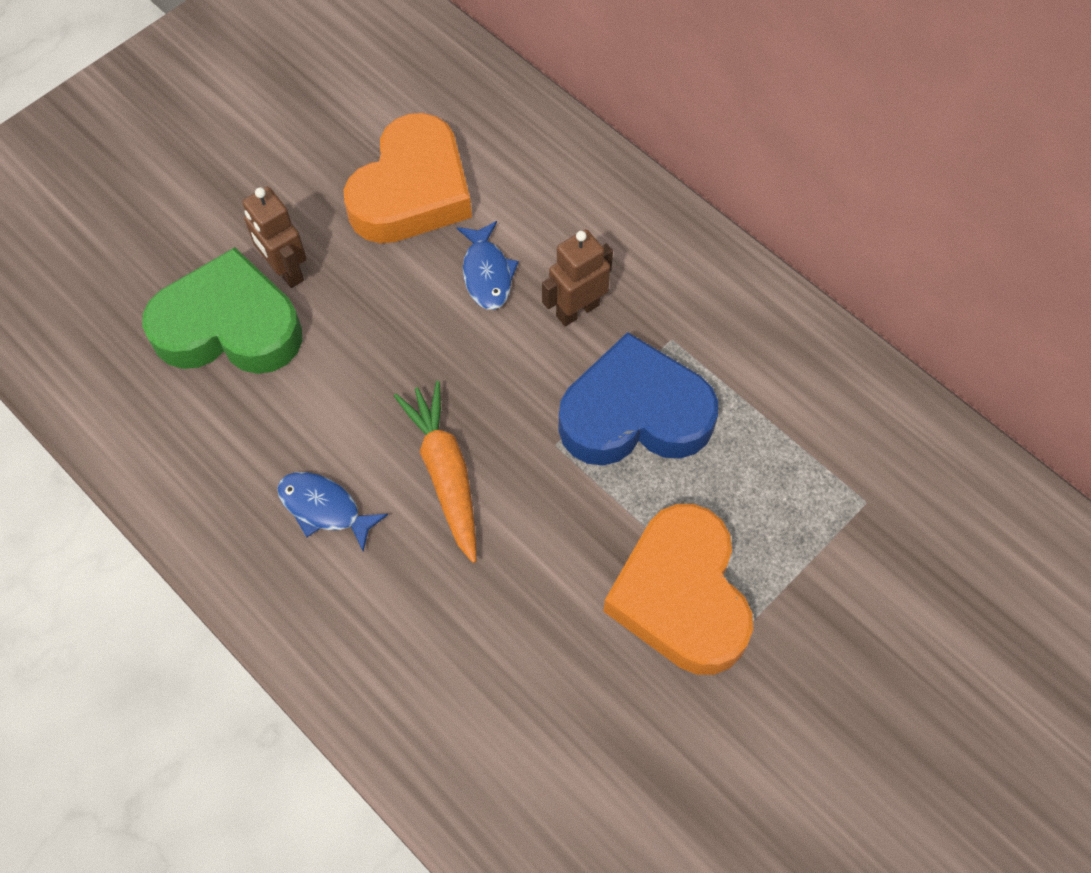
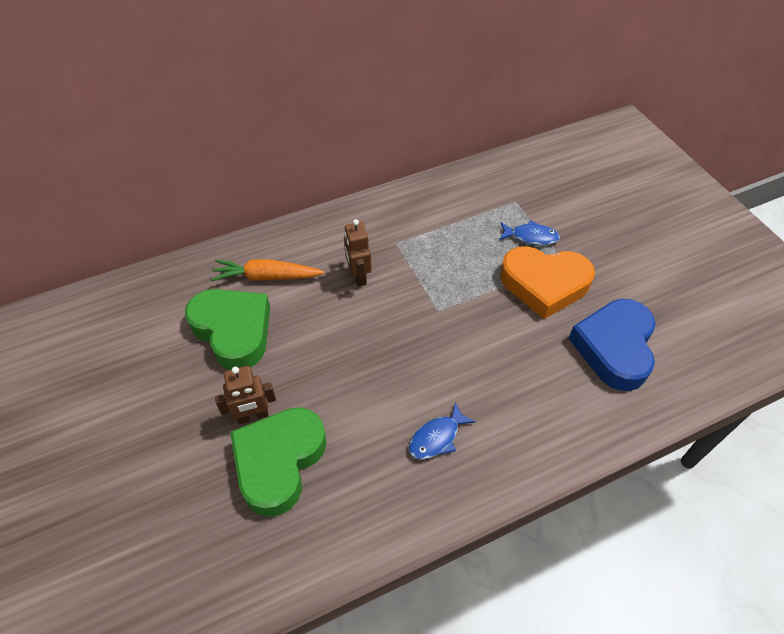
camera: 70 degrees left, 10 degrees down
orange heart [344,113,472,243] -> green heart [185,289,270,370]
orange carrot [394,381,476,563] -> orange carrot moved to [211,259,324,281]
blue fish [457,221,519,310] -> blue fish moved to [499,220,560,246]
blue heart [558,332,718,465] -> blue heart moved to [568,299,656,391]

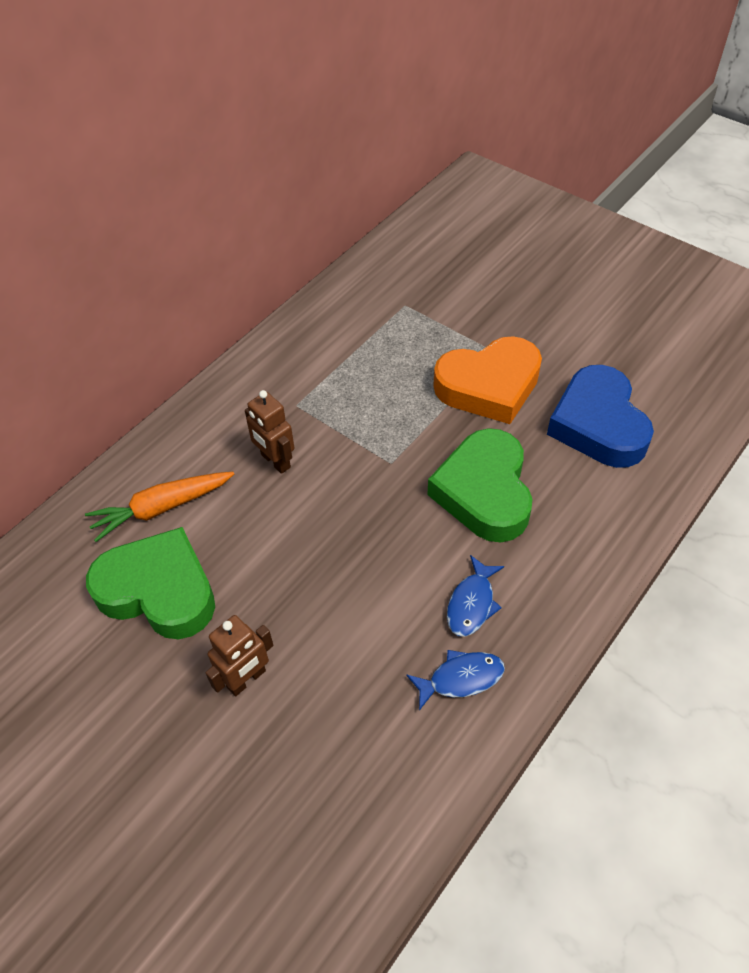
camera: 25 degrees left, 0 degrees up
green heart [230,407,327,517] -> green heart moved to [427,428,532,543]
blue fish [499,220,560,246] -> blue fish moved to [406,650,505,710]

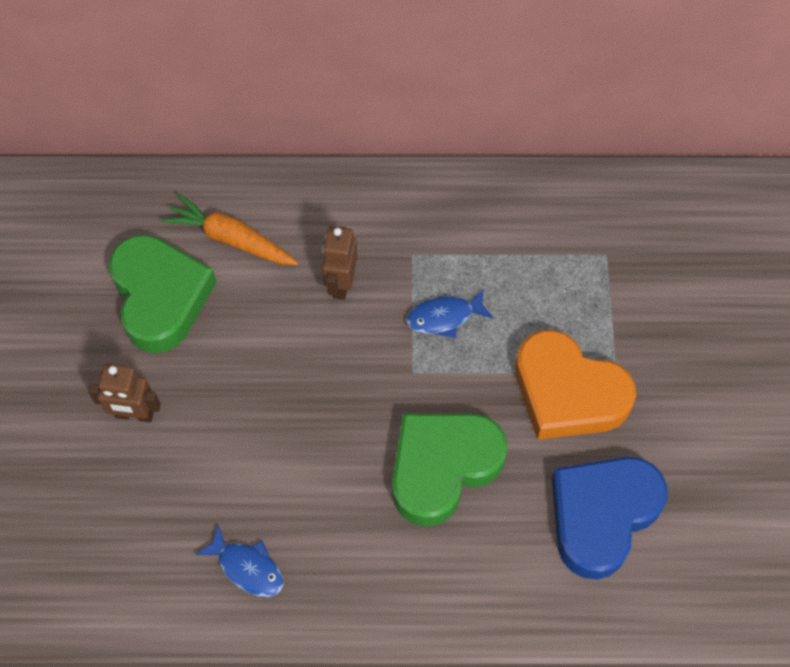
camera: 50 degrees right, 10 degrees up
blue fish [447,555,504,637] -> blue fish moved to [407,289,494,338]

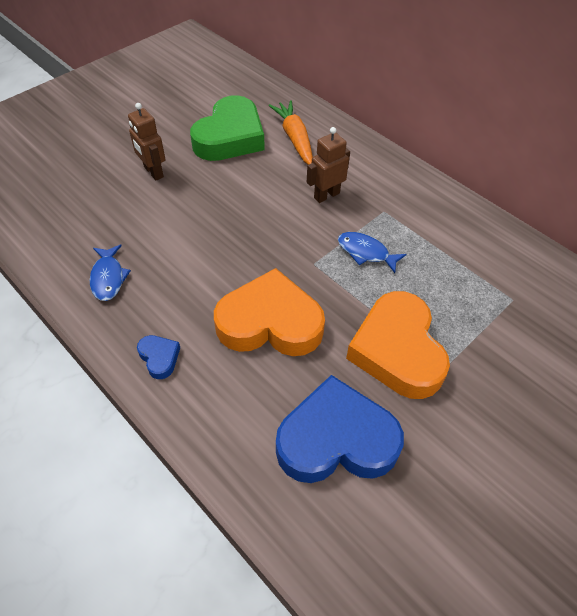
camera: 45 degrees right, 10 degrees down
green heart [392,413,508,526] -> orange heart [214,268,325,356]
none -> blue heart [137,335,180,379]

